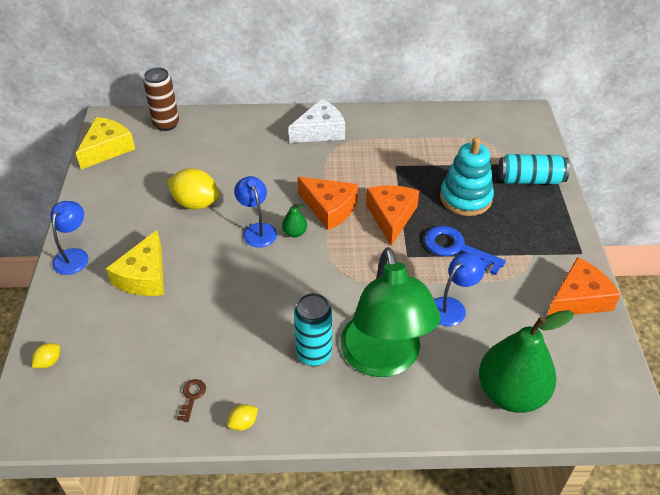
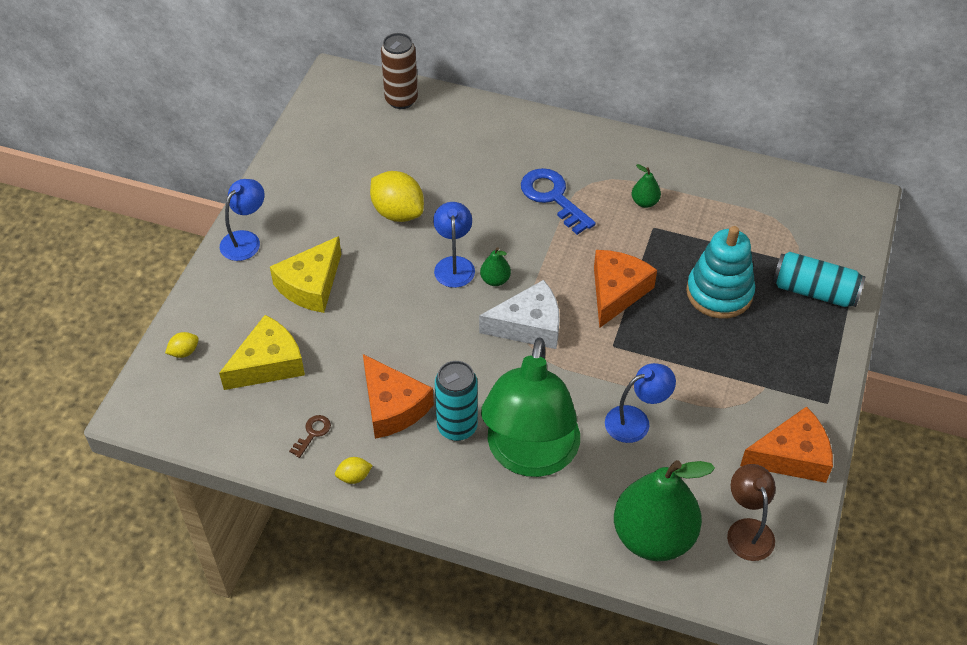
camera: 20 degrees right, 5 degrees up
yellow cheese [76,117,135,169] -> yellow cheese moved to [219,315,305,390]
white cheese [289,99,345,143] -> white cheese moved to [479,280,560,349]
orange cheese [297,177,358,230] -> orange cheese moved to [363,354,434,439]
blue key [424,226,506,275] -> blue key moved to [521,168,596,235]
none -> green pear [632,164,661,208]
none -> brown lamp [727,464,776,561]

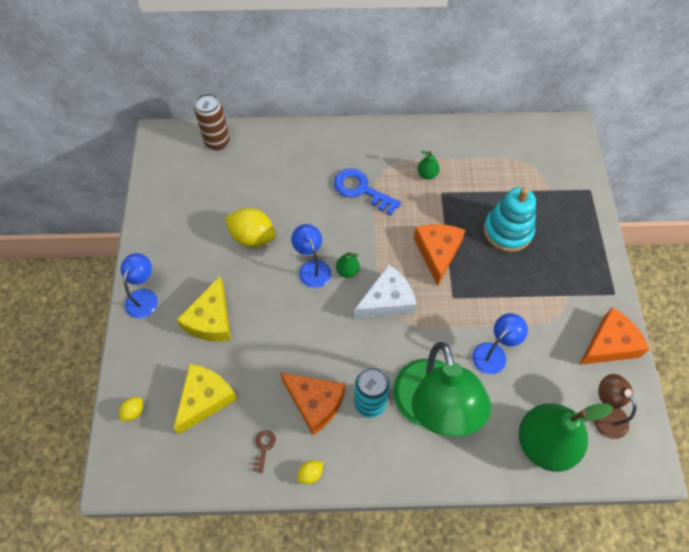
camera: 20 degrees left, 10 degrees up
turquoise can [773,252,866,307] -> none

